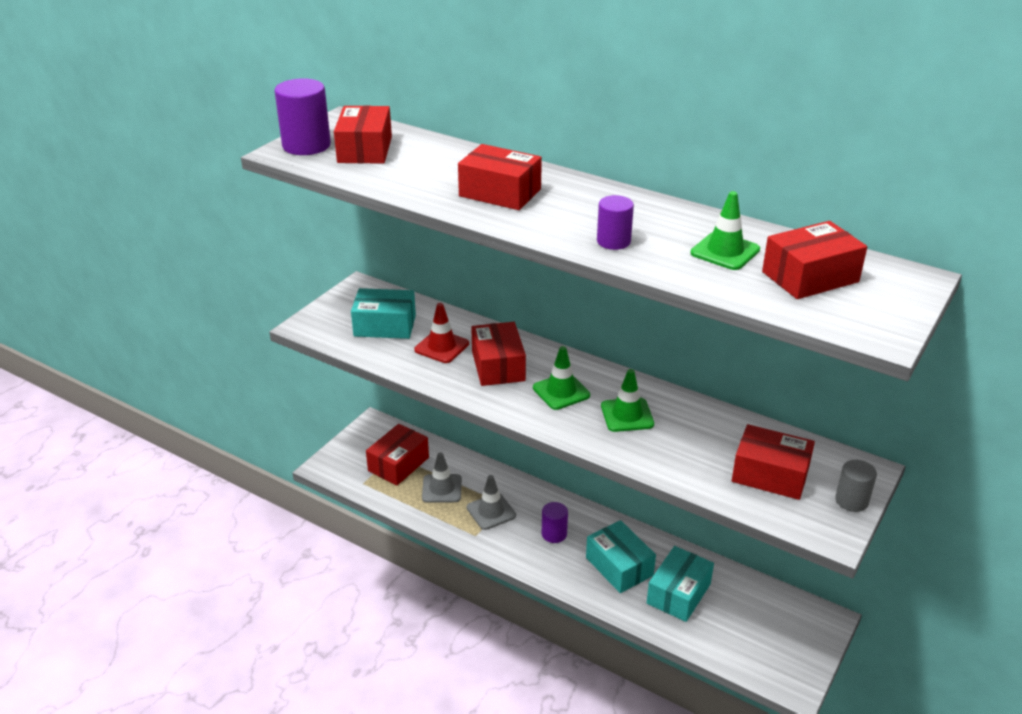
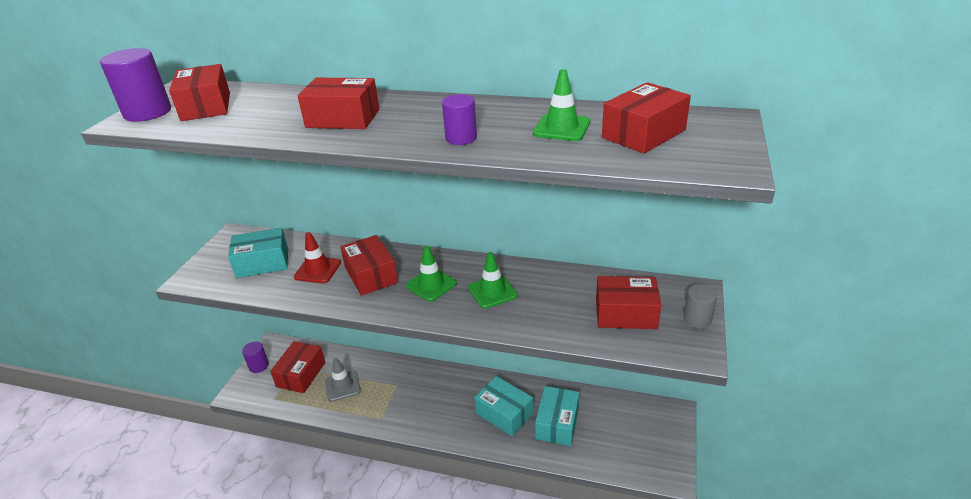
camera: 15 degrees left, 0 degrees up
grey traffic cone [467,475,516,530] -> none
purple cylinder [542,502,568,543] -> purple cylinder moved to [242,342,269,373]

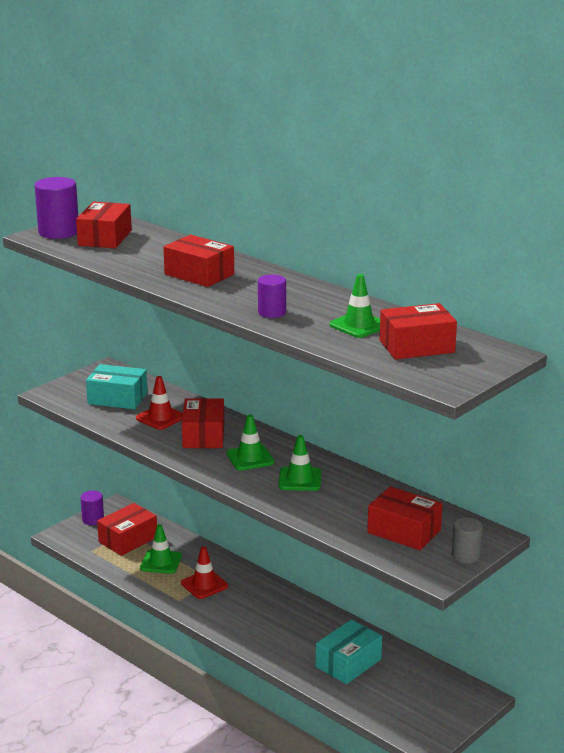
camera: 25 degrees right, 10 degrees down
grey traffic cone [325,358,361,402] -> green traffic cone [140,524,182,574]
turquoise box [474,376,533,436] -> none
none -> red traffic cone [181,546,228,599]

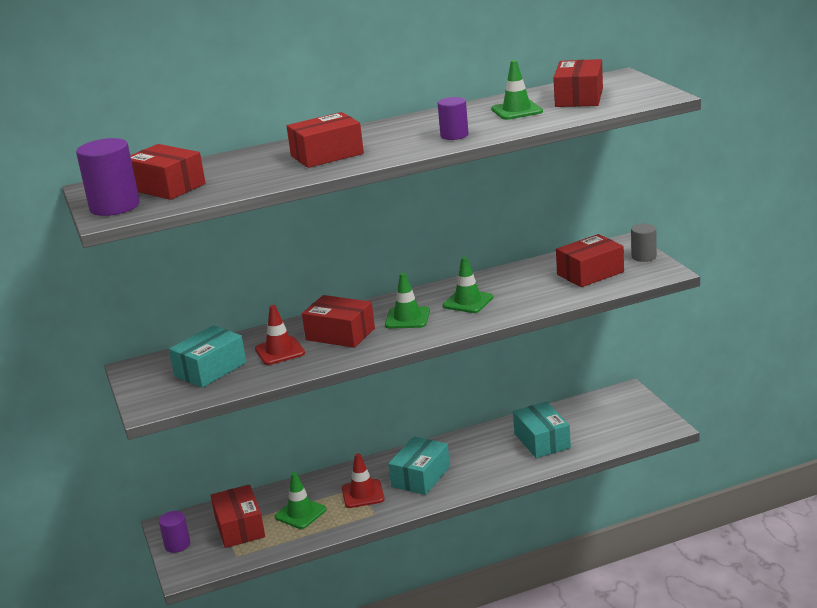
camera: 60 degrees left, 0 degrees up
none -> turquoise box [388,436,450,495]

